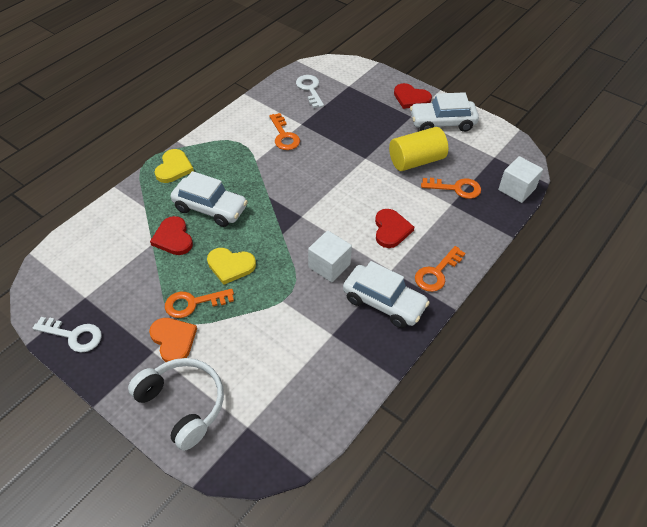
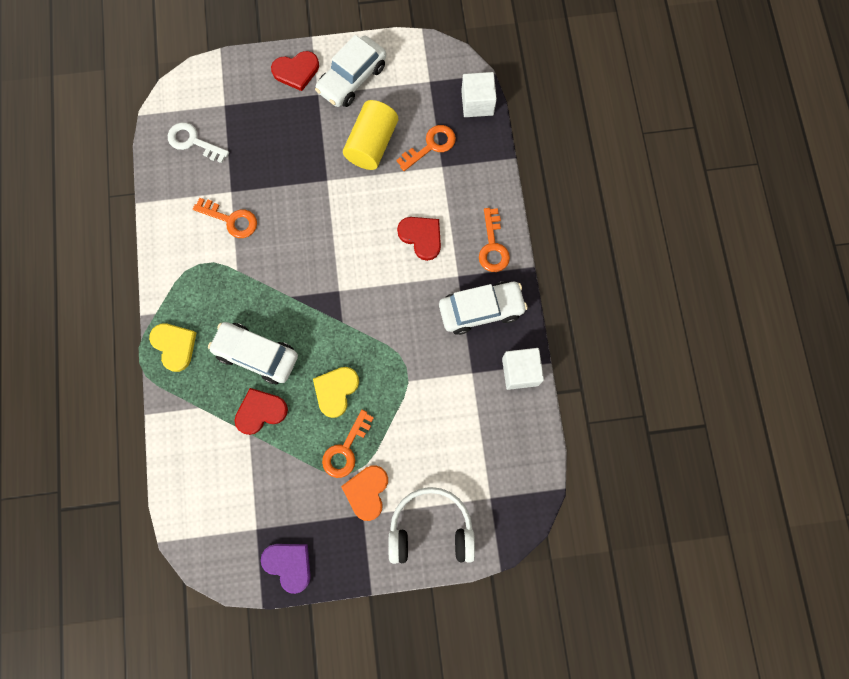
camera: 45 degrees left, 25 degrees up
white key [33,317,102,353] -> purple heart [261,544,311,594]
orange heart [149,318,197,362] -> orange heart turned 90 degrees counterclockwise [341,465,388,521]
red heart [150,216,193,255] -> red heart turned 135 degrees clockwise [235,388,288,435]
white car [170,171,248,227] -> white car turned 135 degrees counterclockwise [208,322,298,384]
yellow heart [207,248,256,285] -> yellow heart turned 150 degrees clockwise [313,367,359,418]
white cube [308,230,352,282] -> white cube moved to [502,348,544,390]

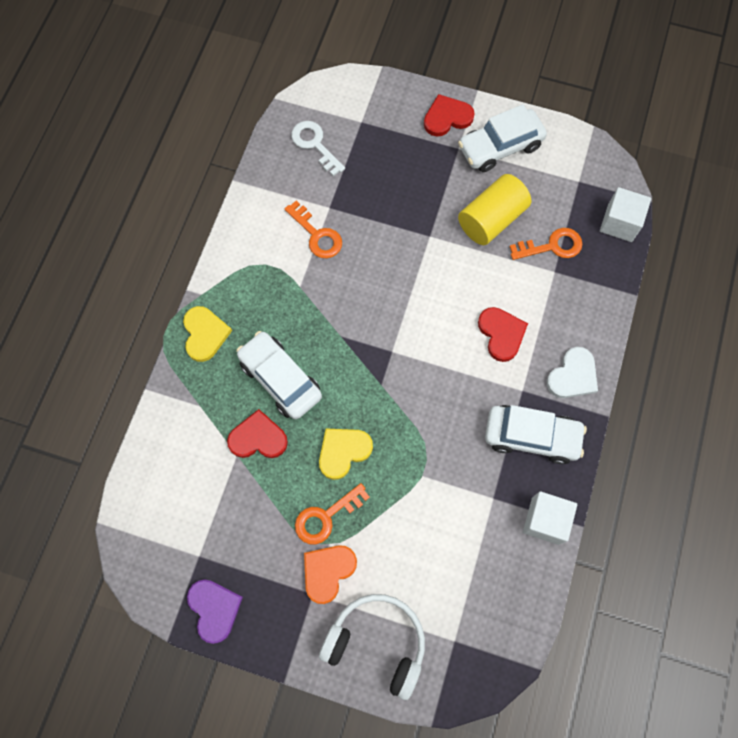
camera: 25 degrees right, 5 degrees down
red heart [271,51,319,91] -> red heart turned 150 degrees clockwise [424,94,475,137]
orange key [479,208,510,272] -> white heart [547,347,598,398]

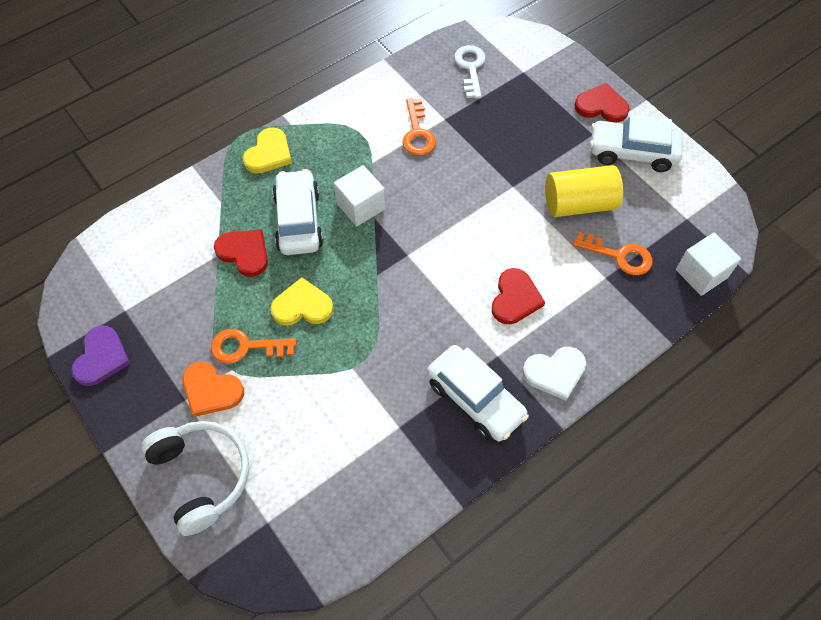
camera: 35 degrees right, 10 degrees down
orange heart [304,545,357,604] -> orange heart turned 135 degrees counterclockwise [183,361,244,417]
white cube [523,491,577,545] -> white cube moved to [334,165,385,226]

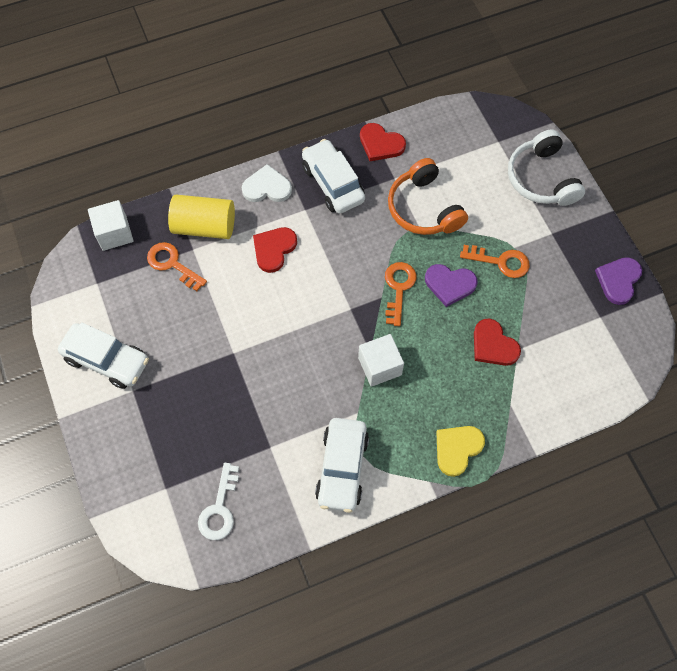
camera: 165 degrees left, 5 degrees up
orange heart [183,361,244,417] -> none
yellow heart [270,277,334,326] -> purple heart [425,264,478,307]
white car [272,169,323,255] -> white car moved to [315,418,369,513]
orange key [402,98,436,156] -> orange key moved to [385,262,417,326]
yellow cylinder [545,165,623,217] -> yellow cylinder moved to [168,195,235,239]
red heart [575,83,630,123] -> red heart moved to [360,123,406,161]
none -> orange headphones [388,158,468,235]

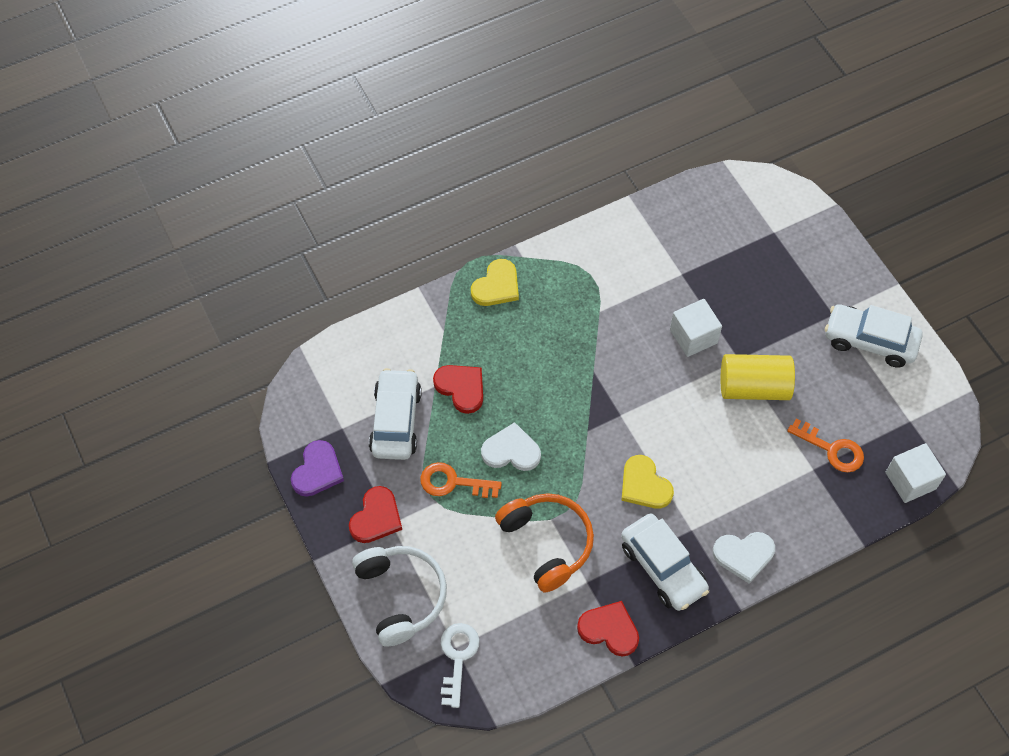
camera: 175 degrees right, 5 degrees down
yellow cylinder [168,195,235,239] -> yellow cylinder moved to [721,354,795,400]
white key [198,463,239,540] -> white key moved to [441,623,480,708]
red heart [253,227,297,273] -> red heart moved to [349,486,402,543]
white car [315,418,369,513] -> white car moved to [369,368,422,460]
white cube [358,334,404,387] -> white cube moved to [670,299,722,357]
orange key [385,262,417,326] -> none
purple heart [425,264,478,307] -> white heart [481,422,541,471]
none -> yellow heart [621,455,674,509]

